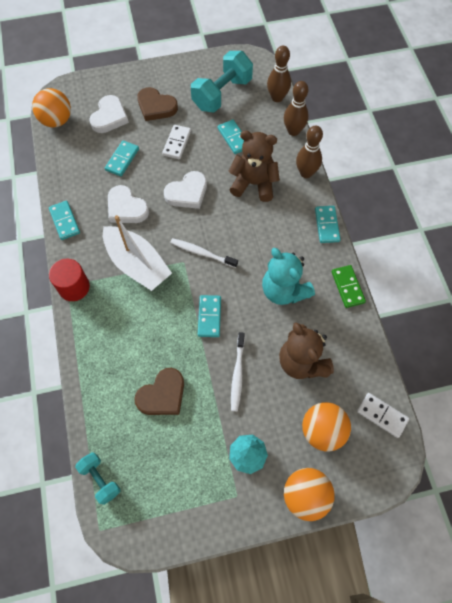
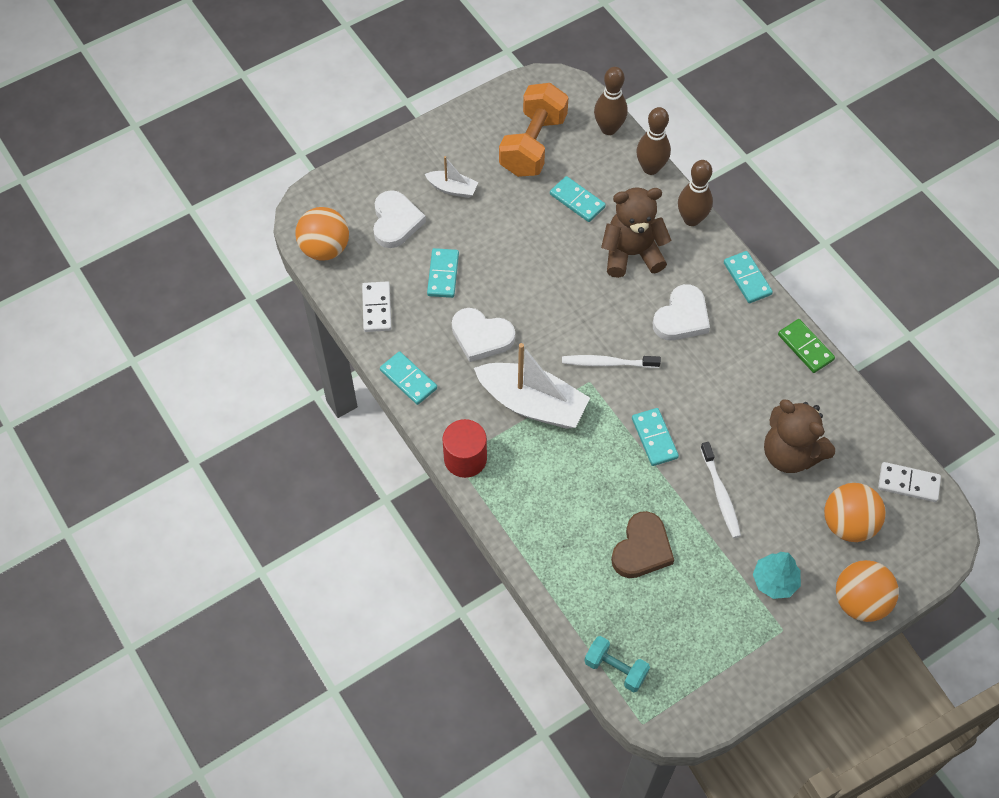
camera: 20 degrees left, 5 degrees down
brown heart [137,87,178,121] -> white boat [425,156,478,198]
white domino [162,125,191,159] -> white domino moved to [362,281,391,332]
white heart [164,171,207,209] -> white heart moved to [653,284,710,340]
turquoise dumbbell [191,51,253,113] -> orange dumbbell [499,83,569,177]
turquoise teddy bear [262,248,315,305] -> none

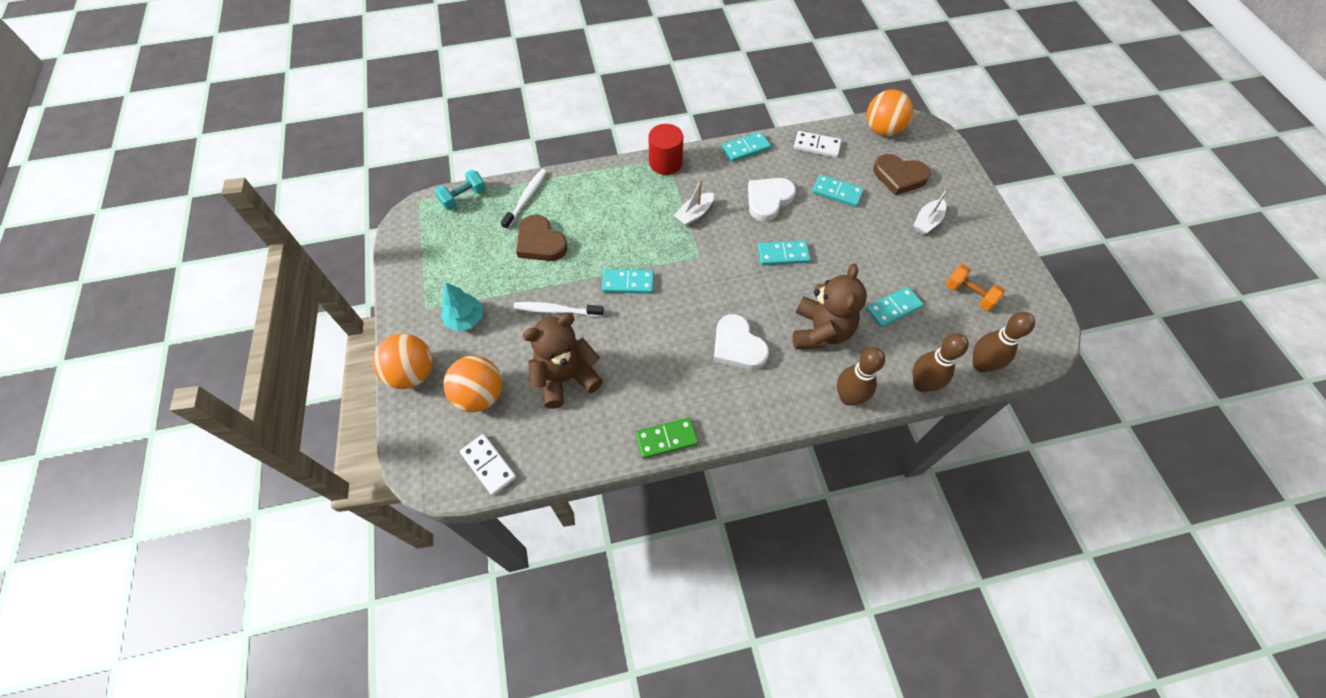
camera: 110 degrees right, 0 degrees up
white heart [373,190,426,248] -> brown heart [873,154,931,195]
white boat [474,343,590,429] -> white boat [674,179,714,226], size x0.50
orange dumbbell [499,83,569,177] -> orange dumbbell [945,264,1005,311], size x0.55
white toothbrush [562,355,661,368] -> white toothbrush moved to [501,169,547,230]
turquoise domino [724,251,773,303] -> turquoise domino moved to [758,240,810,265]
white domino [878,462,941,502] -> white domino turned 75 degrees counterclockwise [460,434,516,496]

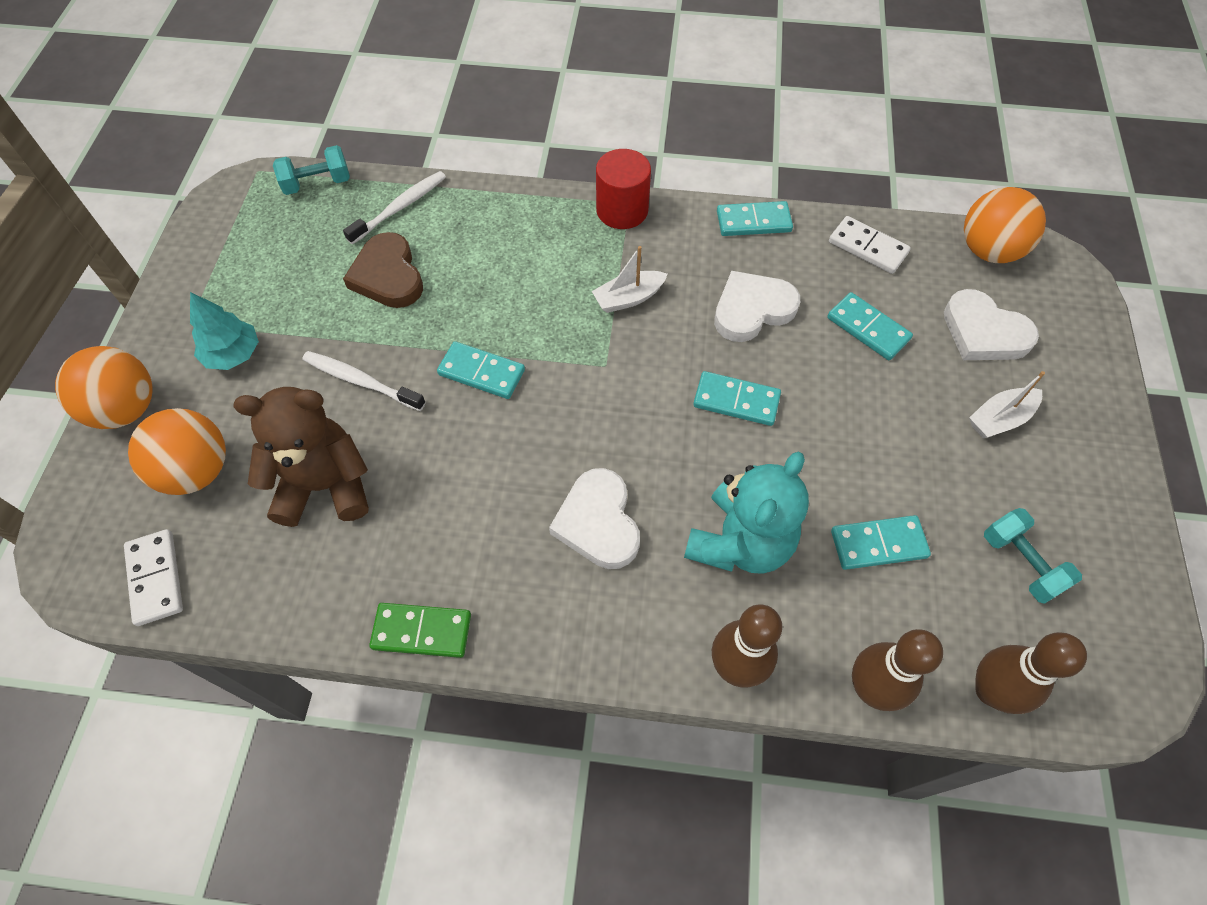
camera: 20 degrees right, 0 degrees up
brown teddy bear [793,264,867,349] -> turquoise teddy bear [684,452,809,574]
brown heart [873,154,931,195] -> white heart [944,289,1039,360]
orange dumbbell [945,264,1005,311] -> turquoise dumbbell [984,508,1082,604]

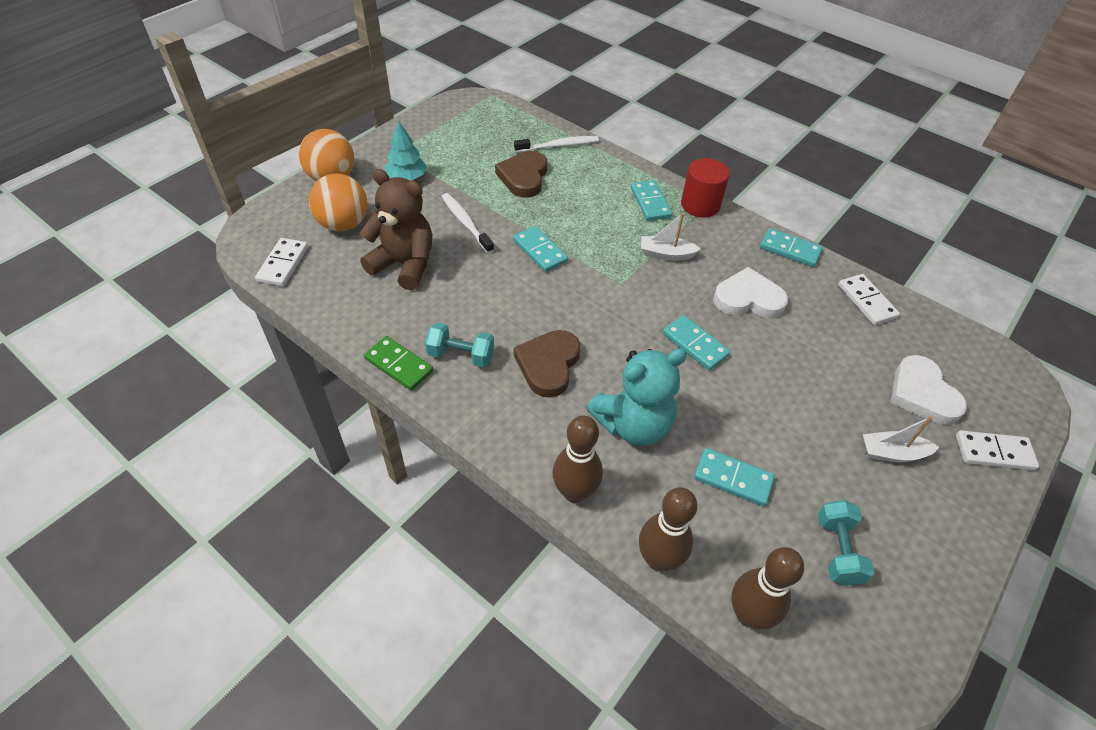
camera: 30 degrees right, 10 degrees down
turquoise dumbbell [273,145,350,195] -> turquoise dumbbell moved to [425,323,494,368]
white heart [549,468,640,569] -> brown heart [514,330,580,398]
turquoise domino [827,292,913,360] -> turquoise domino moved to [631,180,672,221]
orange ball [964,187,1046,263] -> none
none -> white domino [956,430,1039,470]

